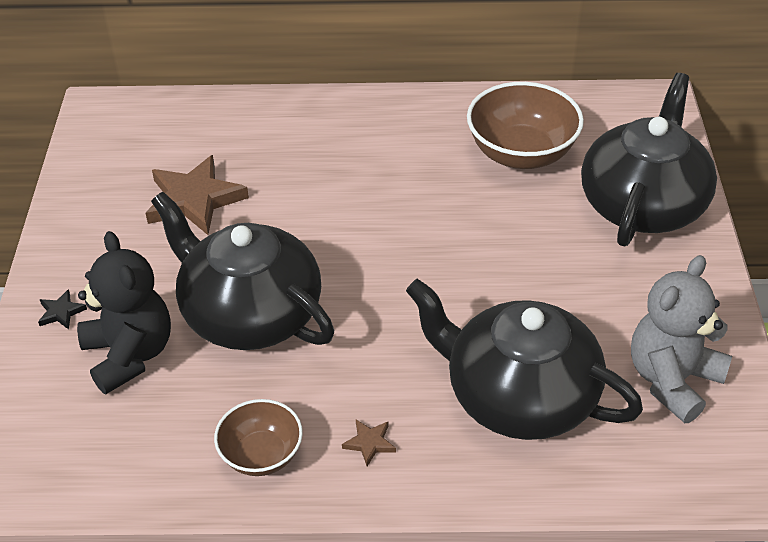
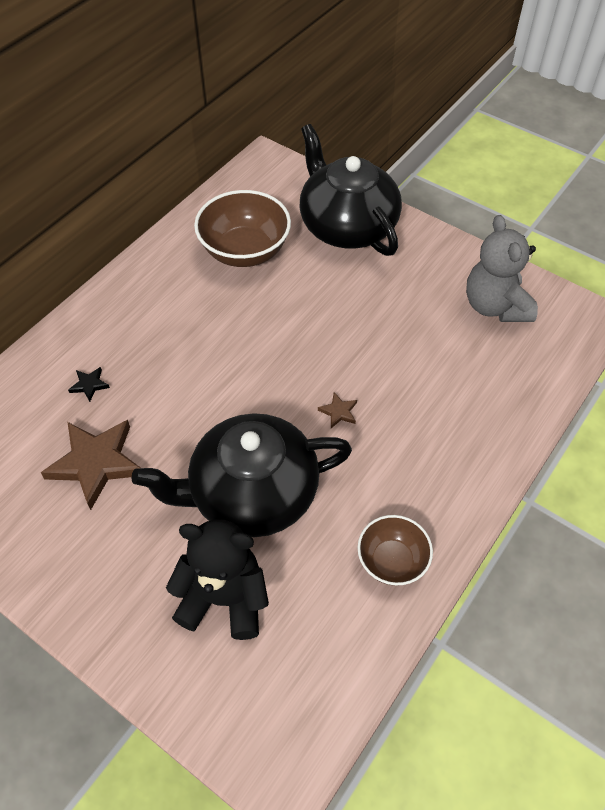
camera: 55 degrees left, 10 degrees up
black star [38,289,87,330] -> black star moved to [68,367,110,402]
brown star [342,420,396,466] -> brown star moved to [318,392,357,428]
black teapot [406,279,643,440] -> none

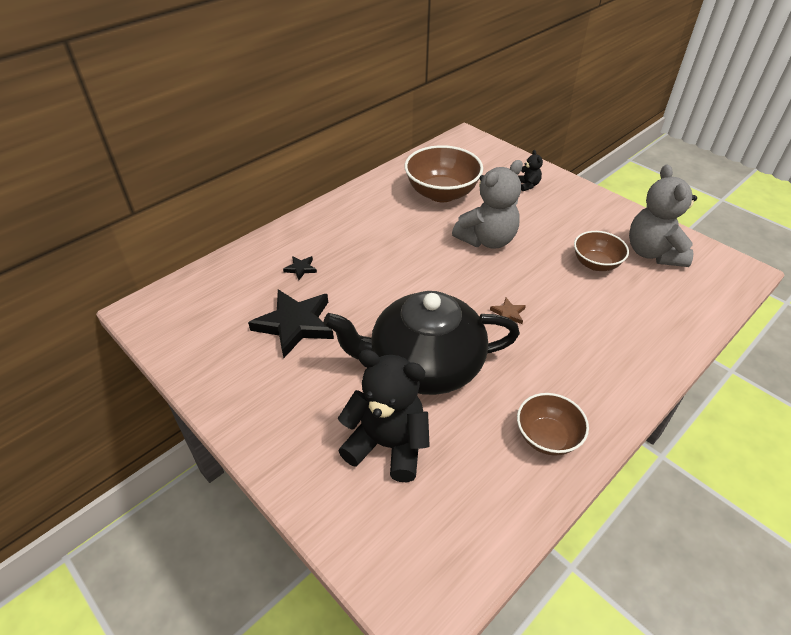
camera: 10 degrees right, 10 degrees down
brown star [40,420,140,510] -> black star [248,289,334,358]
black teapot [300,124,402,256] -> black teddy bear [518,150,543,191]
none -> grey teddy bear [452,160,523,249]
none -> brown bowl [574,231,629,271]

